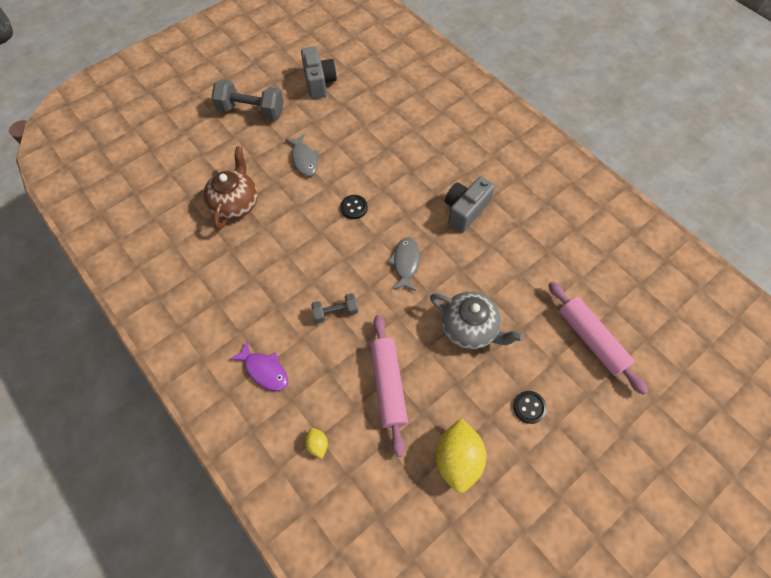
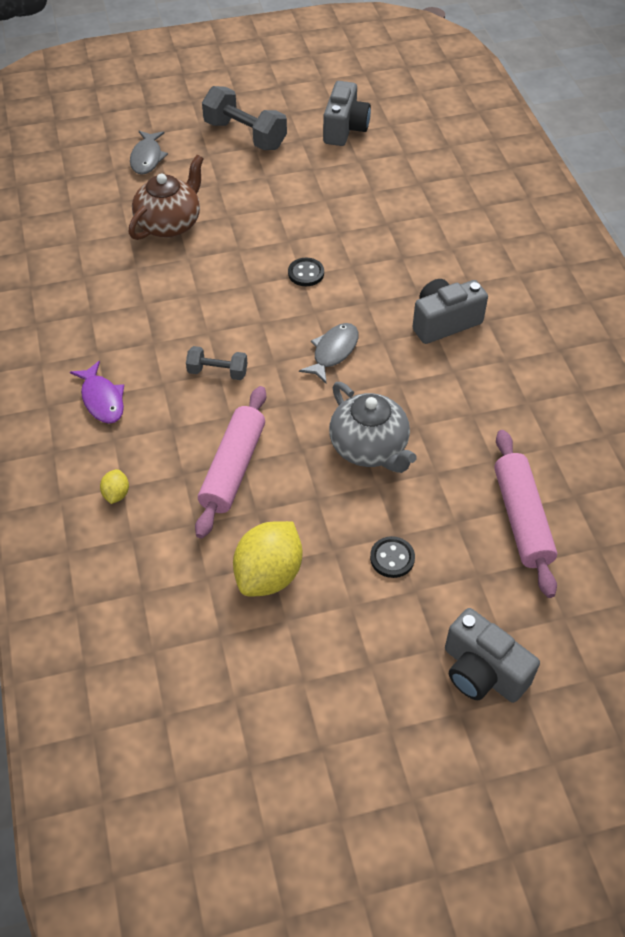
camera: 25 degrees right, 10 degrees down
grey fish [285,133,319,176] -> grey fish moved to [130,131,168,175]
none -> grey camera [445,608,540,703]

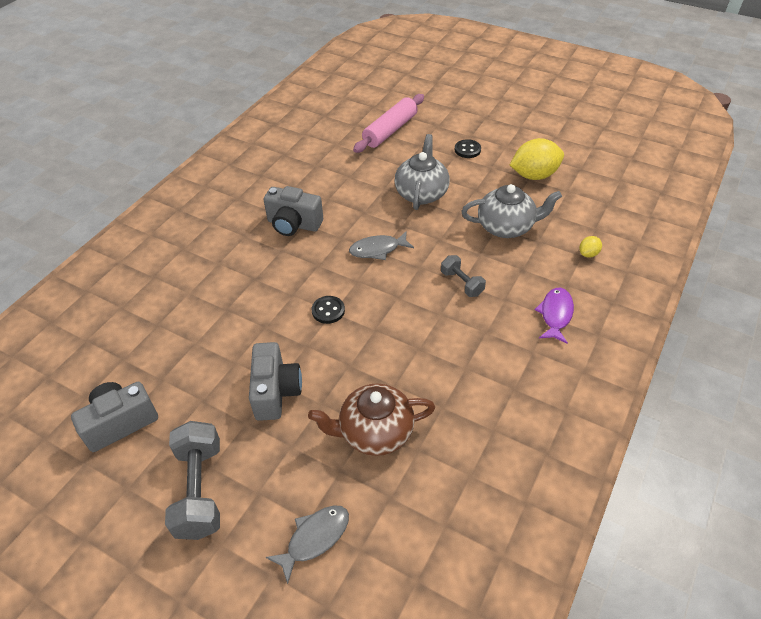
camera: 135 degrees left, 5 degrees down
pink rolling pin [195,386,266,539] -> grey teapot [461,184,562,238]
grey camera [445,608,540,703] -> grey camera moved to [249,342,302,421]

